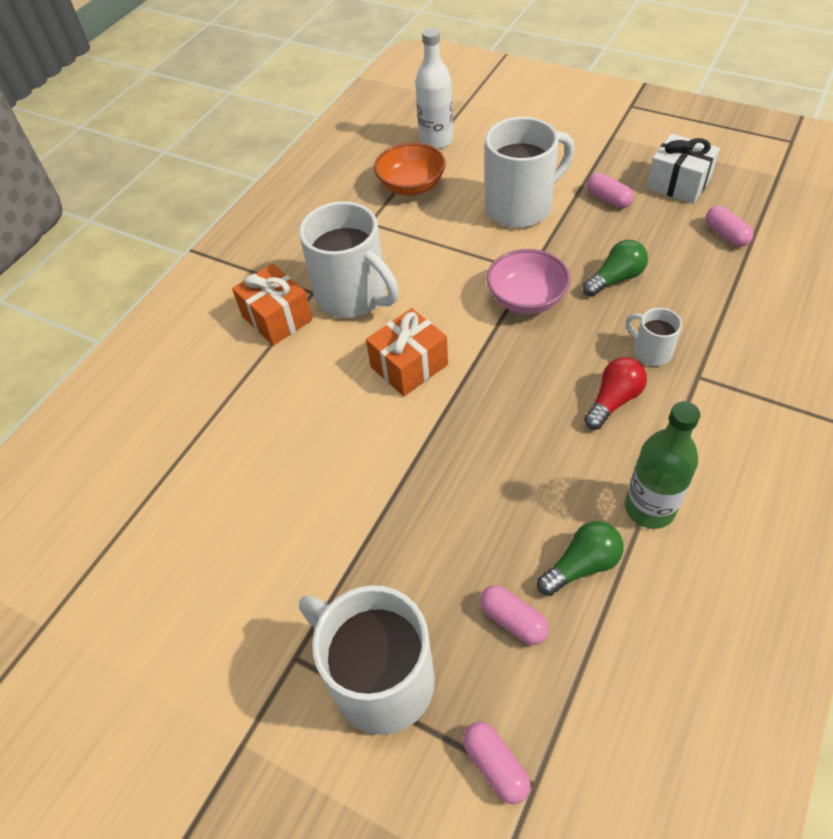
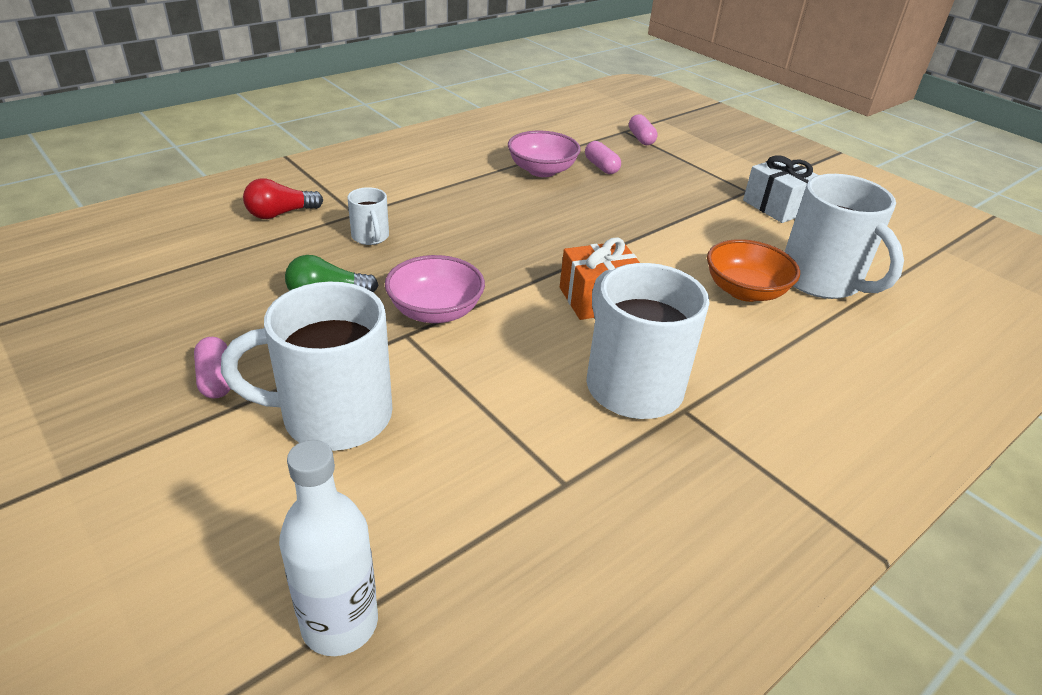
camera: 165 degrees left, 15 degrees down
orange gift [232,264,313,346] -> none
white mug [299,585,435,735] -> white mug moved to [785,174,904,299]
orange bowl [374,143,446,195] -> orange bowl moved to [707,239,800,302]
green light bulb [537,521,624,596] -> pink bowl [508,131,581,177]
red light bulb [584,357,647,430] -> red light bulb moved to [243,178,323,219]
green bottle [625,401,700,529] -> none
white gift [646,133,720,204] -> white gift moved to [743,155,818,223]
pink capsule [706,206,753,247] -> none

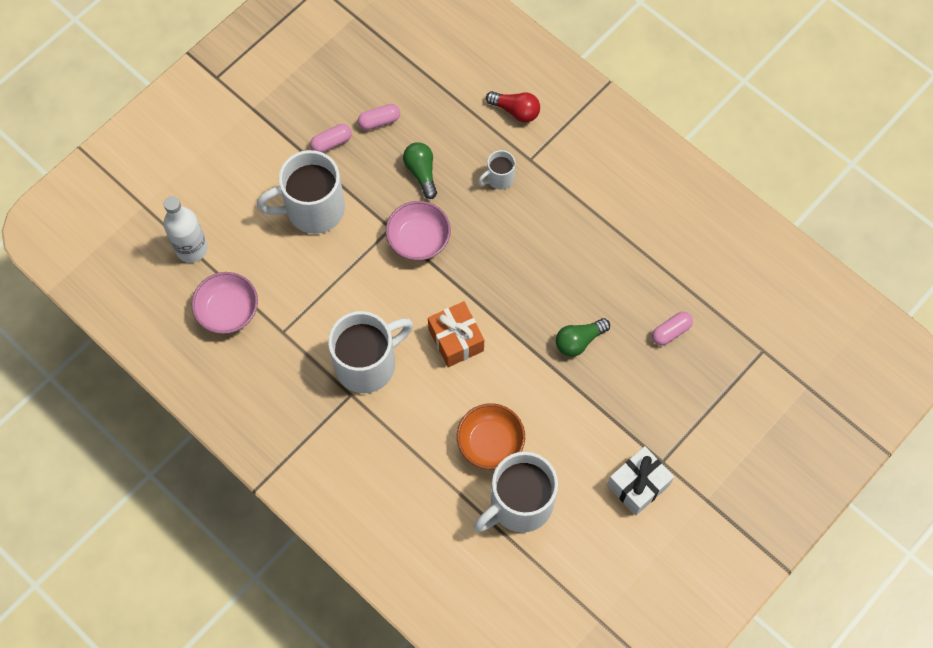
camera: 85 degrees right, 30 degrees up
white mug [221,282,392,451] -> white mug turned 90 degrees counterclockwise [257,150,345,234]
red light bulb [243,178,323,219] -> red light bulb turned 150 degrees clockwise [486,91,540,123]
pink bowl [508,131,581,177] -> pink bowl moved to [192,272,258,334]
pink capsule [629,114,658,145] -> pink capsule moved to [358,104,400,130]
none -> green light bulb [556,318,610,357]

